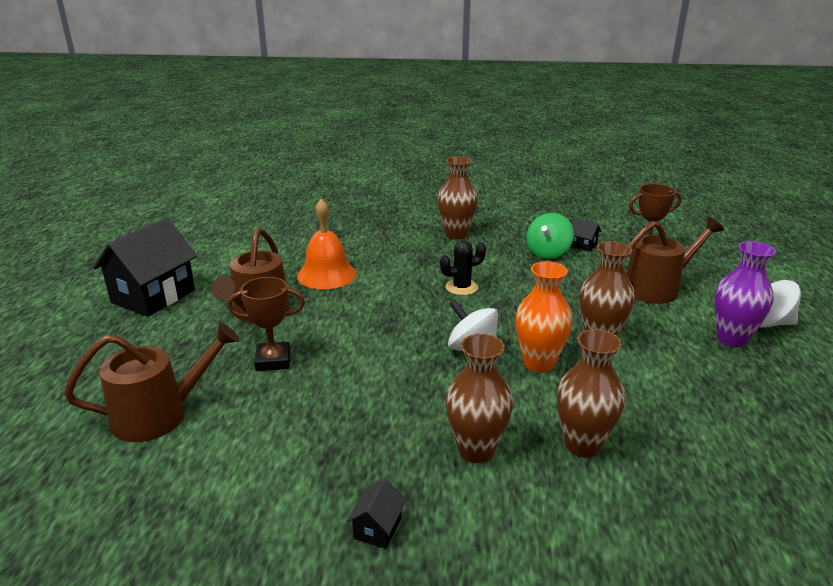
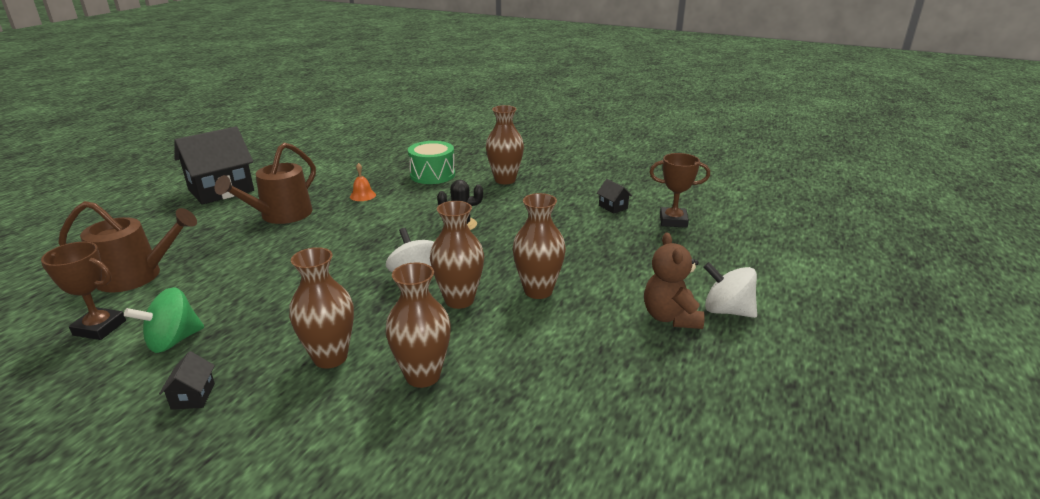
camera: 20 degrees right, 0 degrees up
brown trophy [227,277,305,371] -> brown trophy moved to [41,242,126,340]
orange bell [297,199,356,289] -> orange bell [350,163,376,201], size x0.49
black house [347,478,406,549] -> black house turned 45 degrees counterclockwise [159,351,215,410]
orange vase [516,261,573,373] -> brown vase [430,201,484,309]
green spinning top [526,213,574,259] -> green spinning top moved to [124,287,204,353]
brown watering can [626,217,724,304] -> none
purple vase [715,241,776,347] -> brown teddy bear [644,233,705,329]
none -> green drum [408,141,455,184]

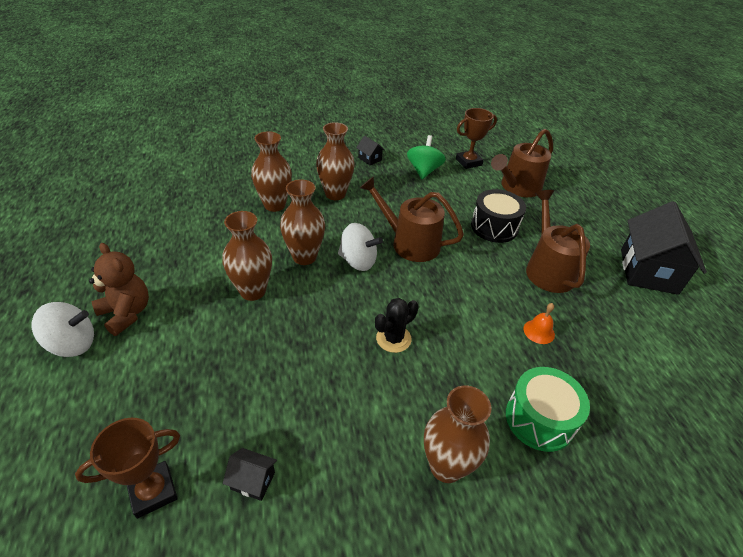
camera: 140 degrees right, 15 degrees up
none -> brown watering can [360,176,464,262]
none -> black drum [471,189,526,243]

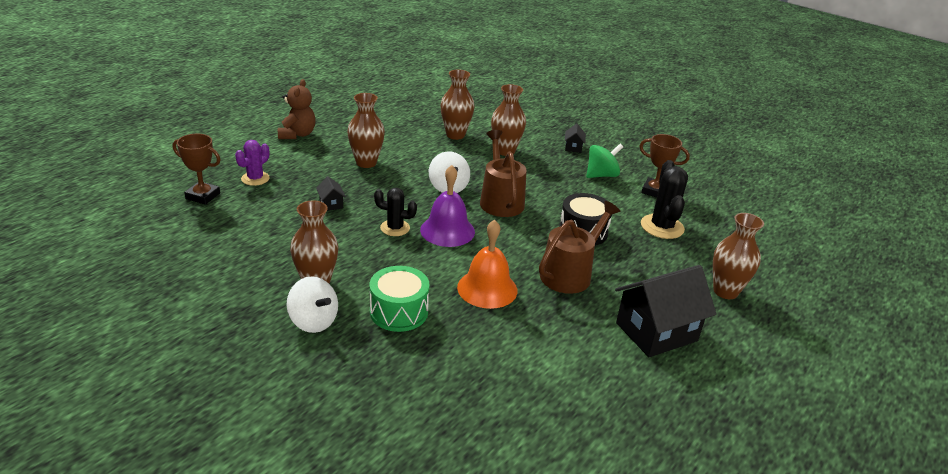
camera: 50 degrees right, 10 degrees down
white spinning top [32,302,94,357] -> white spinning top moved to [287,276,338,333]
black house [223,448,277,501] -> black house moved to [316,176,346,211]
brown vase [280,179,325,265] -> brown vase moved to [713,213,764,299]
brown watering can [491,129,553,197] -> black cactus [641,160,688,239]
orange bell [524,303,555,344] -> orange bell [457,220,517,309], size x2.06
none -> purple cactus [235,140,270,186]
none -> purple bell [420,165,475,247]

